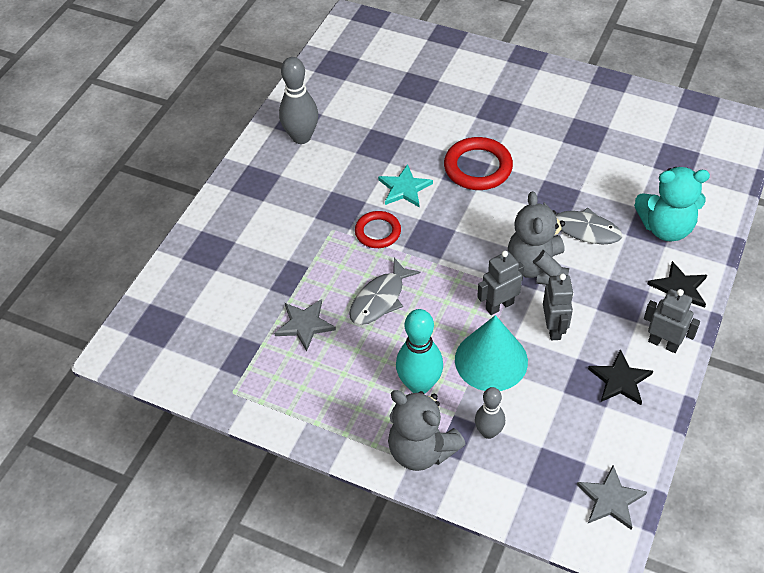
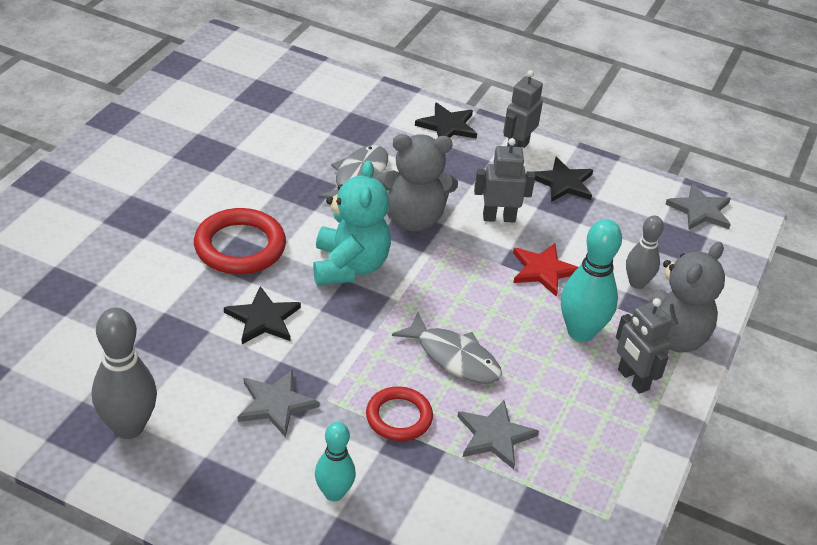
camera: 95 degrees left, 10 degrees down
red ring [355,211,401,248] -> red ring moved to [366,386,433,441]
turquoise star [378,164,433,207] -> black star [224,286,301,344]
turquoise cone [455,315,528,391] -> red star [513,243,578,297]
grey robot [477,251,524,315] -> grey robot moved to [616,298,672,394]
turquoise teddy bear [634,167,710,241] -> turquoise teddy bear moved to [313,160,391,285]
none -> grey star [238,370,320,437]
none -> turquoise bowling pin [315,422,356,501]

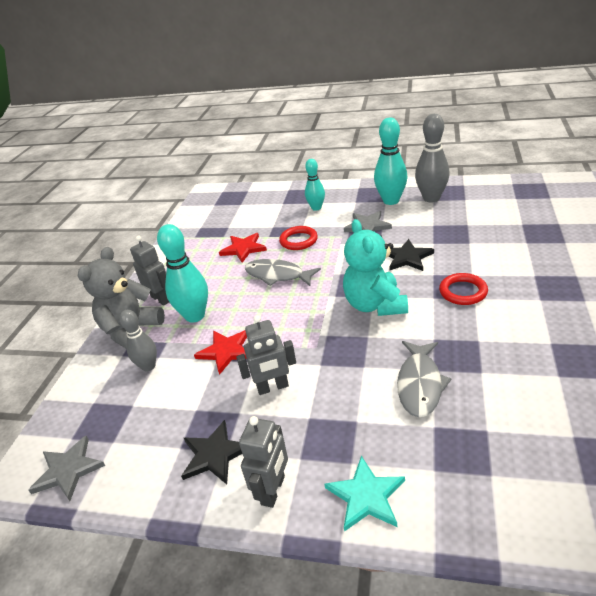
camera: 175 degrees right, 5 degrees down
red ring [194,208,286,274] -> red ring [439,273,488,305], size x0.65
grey teddy bear [375,134,458,232] -> none
black star [415,102,477,139] -> turquoise star [325,456,405,532]
grey star [457,400,539,469] -> red star [219,233,267,263]
none -> turquoise bowling pin [374,117,407,205]

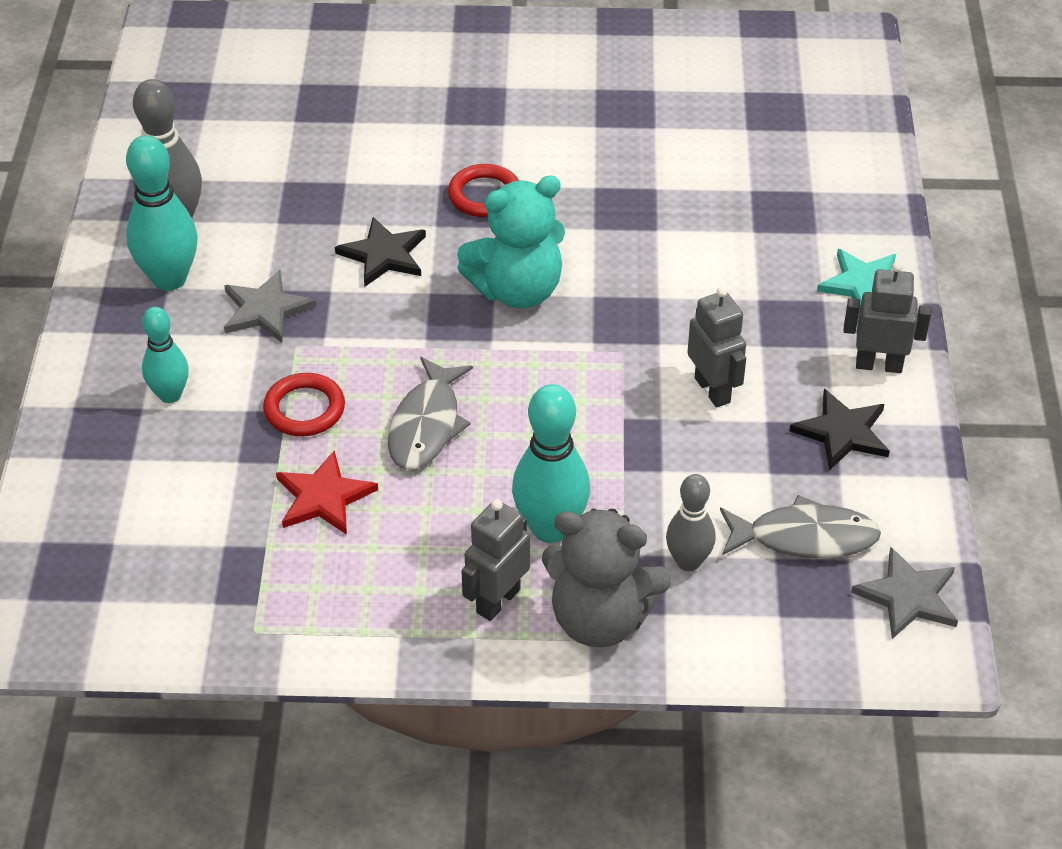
camera: 105 degrees left, 10 degrees up
red star [194,330,247,375] -> none
grey fish [397,341,452,417] -> grey fish moved to [720,495,881,558]

